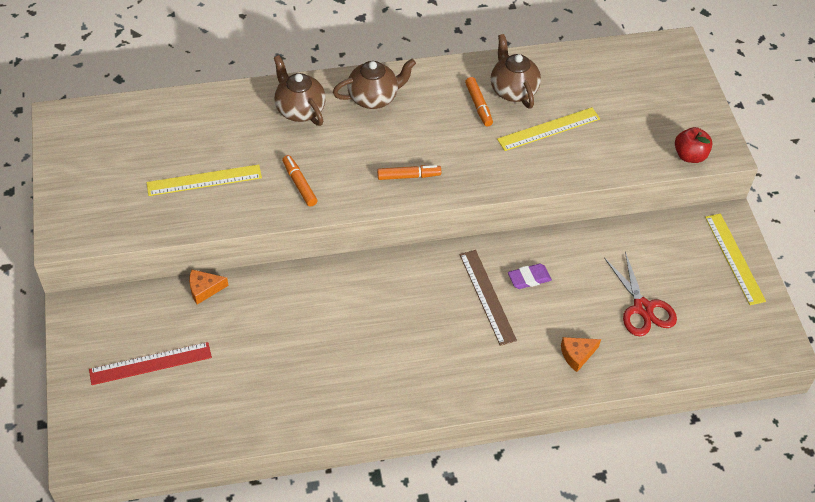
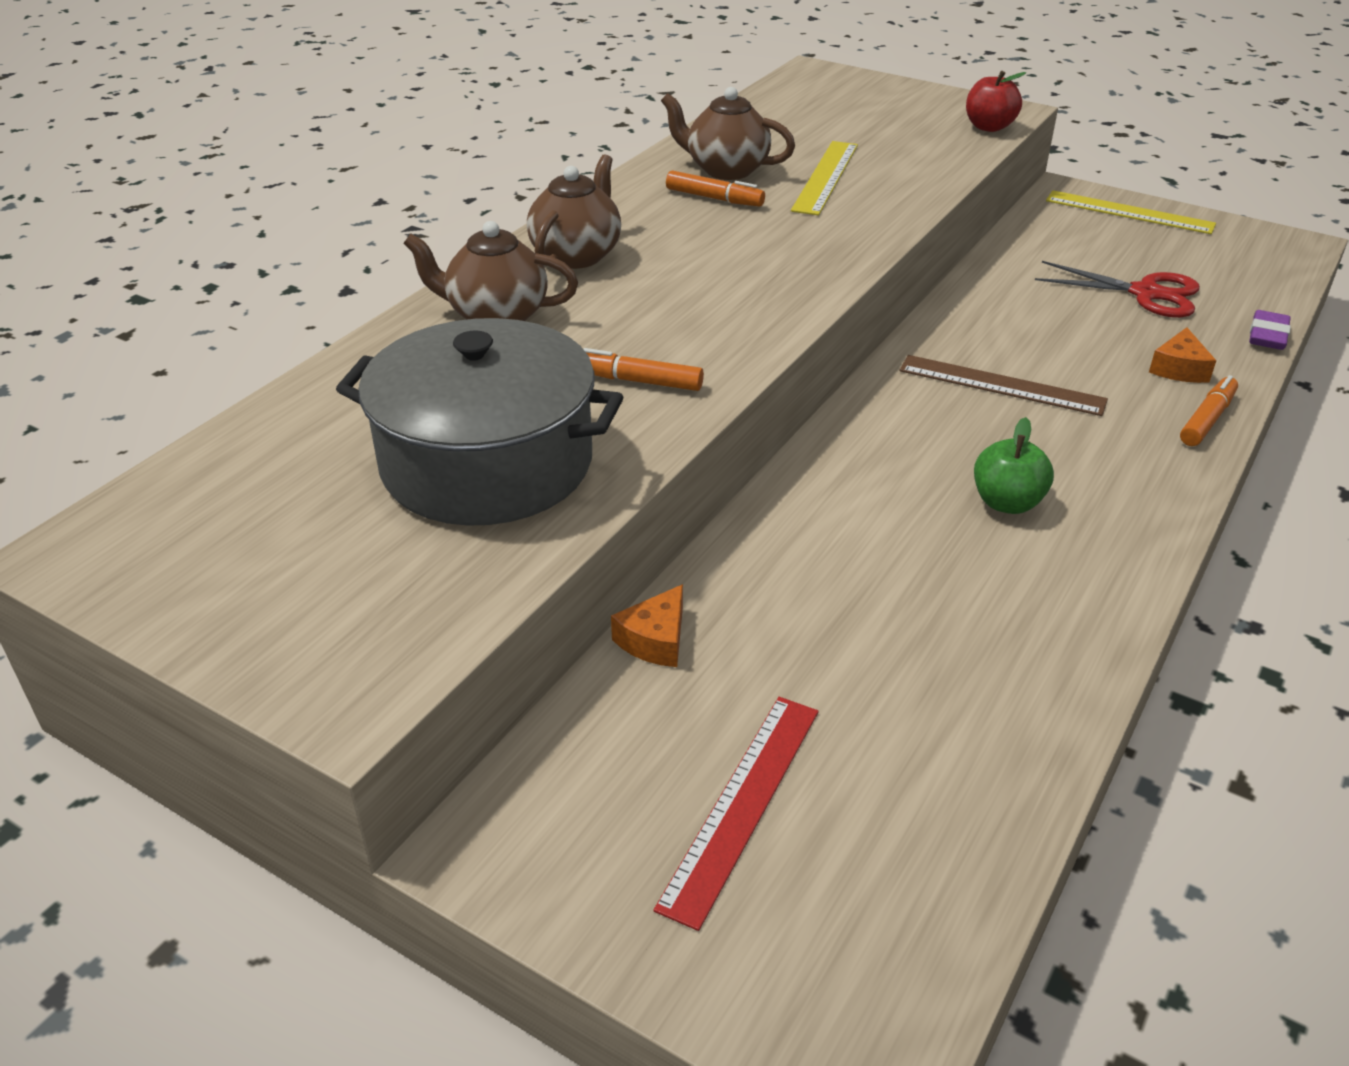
camera: 45 degrees left, 15 degrees down
yellow ruler [147,164,262,196] -> grey pot [336,318,623,526]
orange marker [377,165,441,180] -> orange marker moved to [1180,375,1238,446]
purple eraser [508,264,552,289] -> purple eraser moved to [1249,310,1291,350]
none -> green apple [974,417,1054,514]

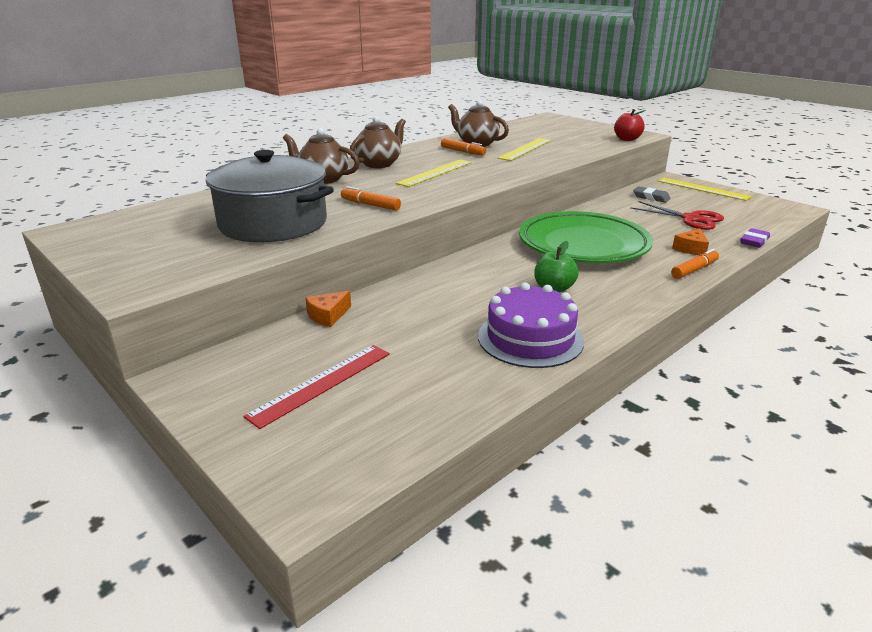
camera: 15 degrees right, 10 degrees down
brown ruler [900,355,1108,416] -> green plate [519,211,653,263]
none -> yellow ruler [396,160,472,187]
none -> purple cake [478,283,584,368]
none -> grey eraser [633,186,671,203]

